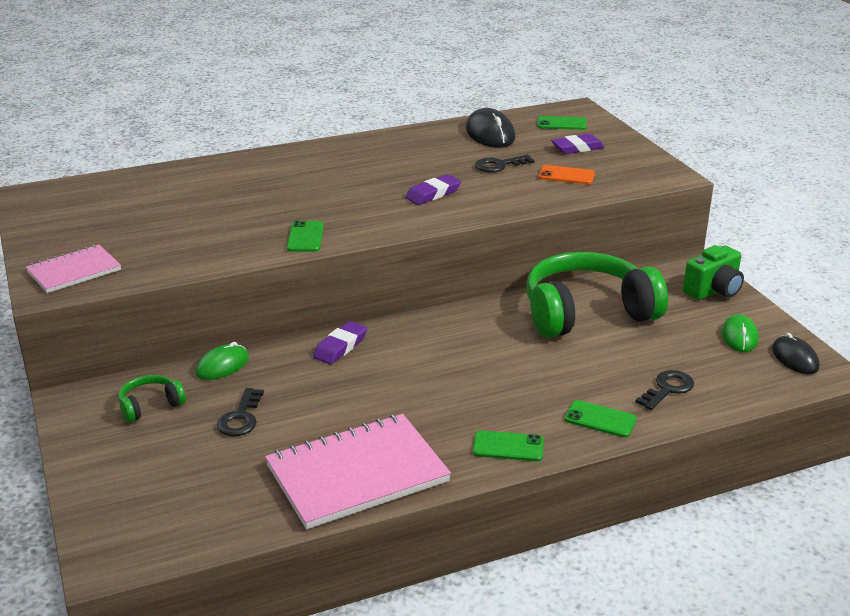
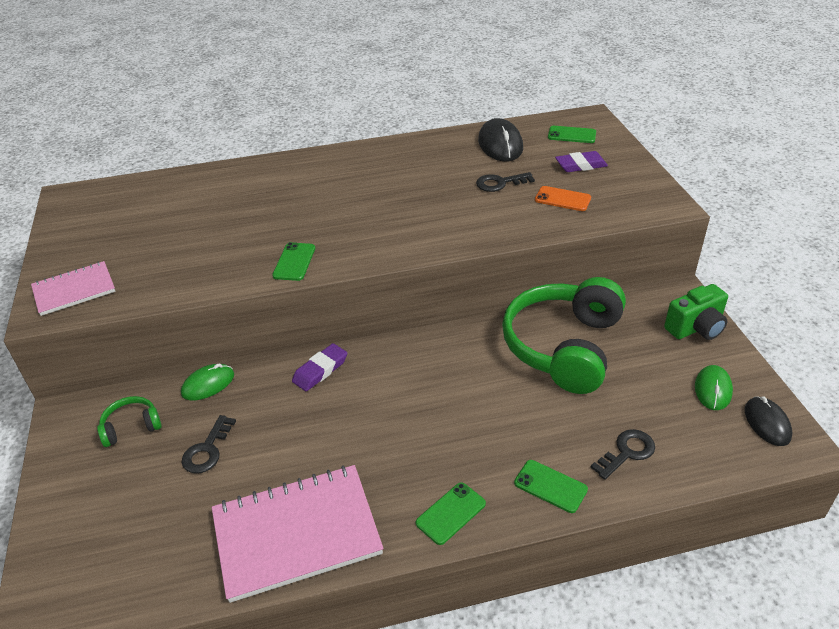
camera: 10 degrees right, 10 degrees up
purple eraser [405,174,461,205] -> none
green phone [473,430,544,461] -> green phone turned 60 degrees counterclockwise [416,482,486,545]
green headphones [526,252,668,338] -> green headphones turned 60 degrees counterclockwise [502,277,626,394]

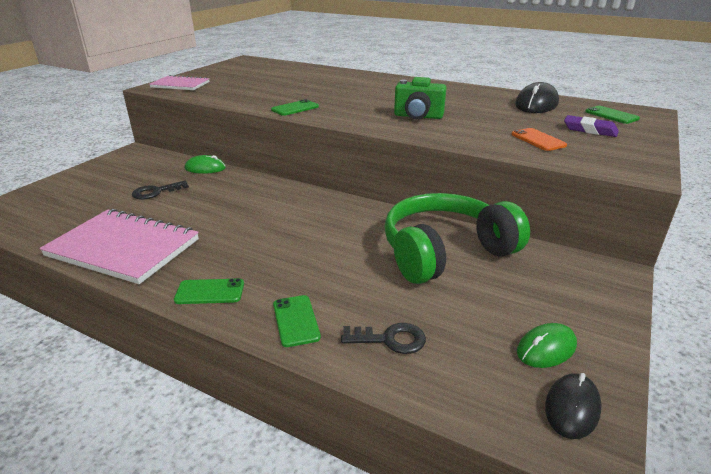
camera: 40 degrees right, 10 degrees down
green headphones [97,396,162,447] -> none
purple eraser [292,343,347,391] -> none
black key [476,172,535,192] -> none
green camera [664,284,728,340] -> green camera moved to [394,77,446,119]

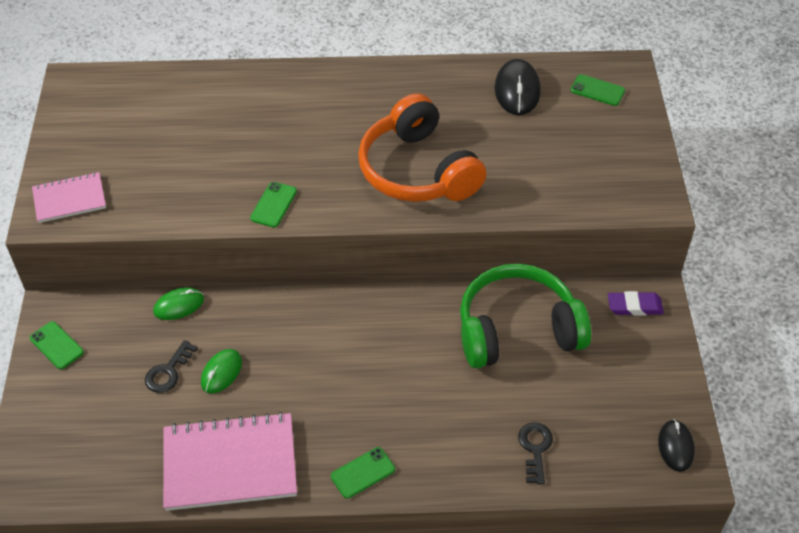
camera: 30 degrees left, 20 degrees up
green phone [273,295,321,347] -> green phone moved to [30,321,84,369]
black key [341,323,426,354] -> black key turned 60 degrees counterclockwise [518,422,553,484]
green headphones [384,193,530,284] -> green headphones turned 45 degrees clockwise [460,264,591,368]
green camera [394,77,446,119] -> orange headphones [358,93,486,202]
orange phone [512,128,567,151] -> none
green mouse [517,323,577,368] -> green mouse moved to [201,349,242,394]
purple eraser [564,115,619,137] -> purple eraser moved to [608,291,664,316]

